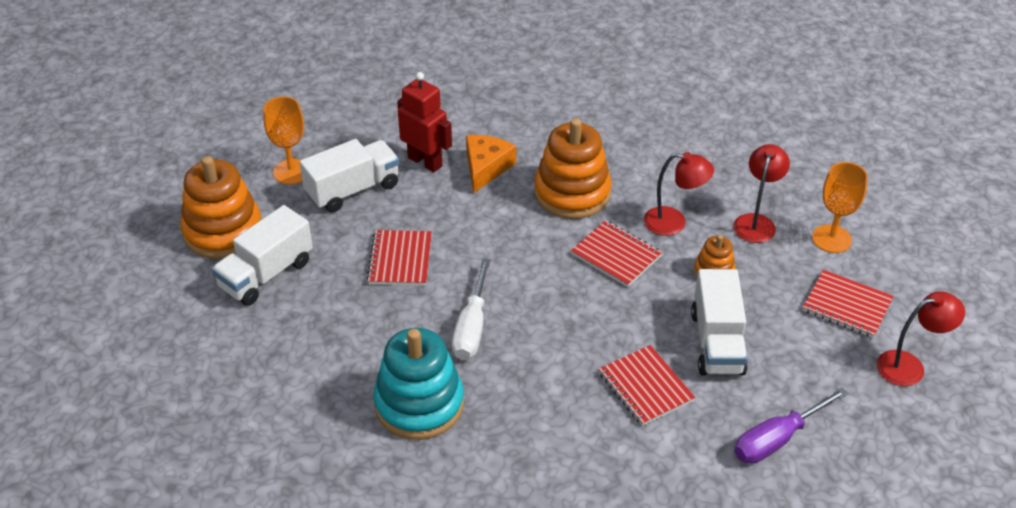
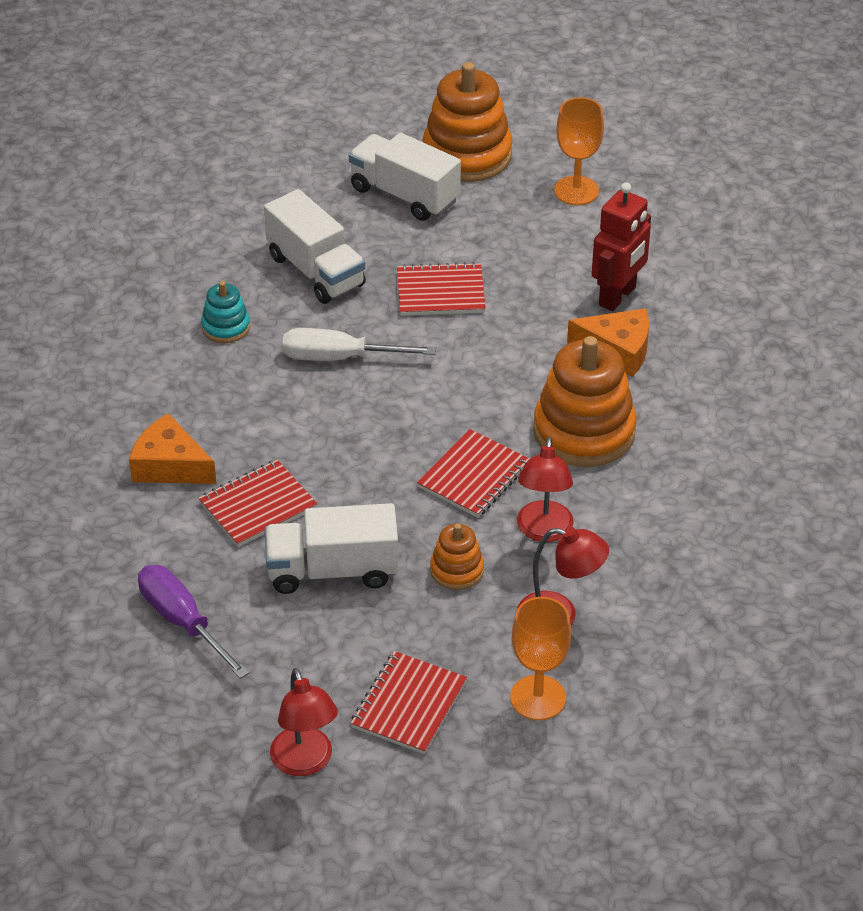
camera: 85 degrees right, 0 degrees up
white truck [300,139,399,212] -> white truck moved to [264,189,366,304]
turquoise stacking toy [373,328,464,440] -> turquoise stacking toy [201,281,250,343], size x0.50
none -> orange cheese [129,413,217,484]

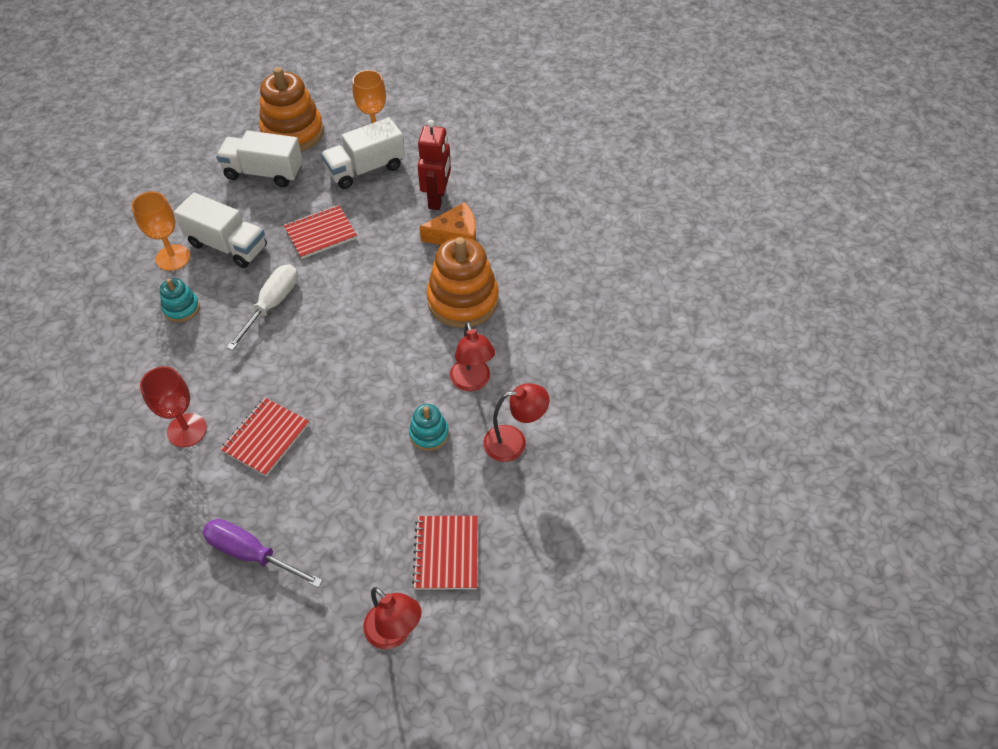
camera: 25 degrees left, 10 degrees up
orange cheese [129,413,217,484] -> red goblet [140,366,207,447]
white truck [265,503,399,594] -> white truck moved to [321,117,405,189]
white screwdriver [283,328,436,361] -> white screwdriver turned 135 degrees clockwise [226,264,298,350]
red notebook [417,429,529,518] -> none
orange stacking toy [430,524,484,590] -> turquoise stacking toy [409,404,449,451]
orange goblet [510,597,571,720] -> orange goblet moved to [131,191,190,271]

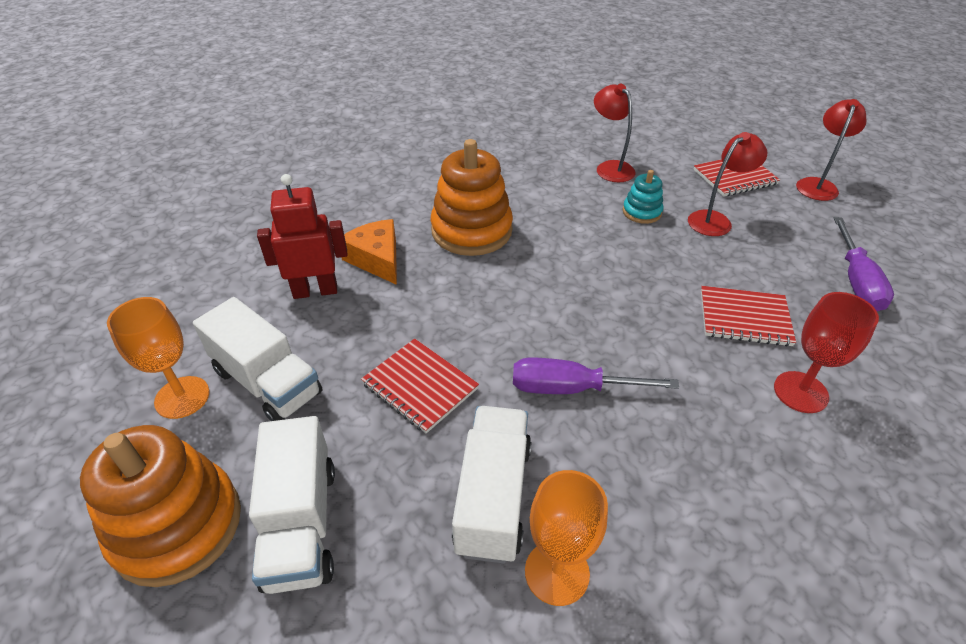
camera: 110 degrees left, 10 degrees down
turquoise stacking toy [160,278,200,322] -> none
white screwdriver [226,264,298,350] -> purple screwdriver [513,358,679,394]
red lamp [450,322,495,391] -> red lamp moved to [688,132,767,236]

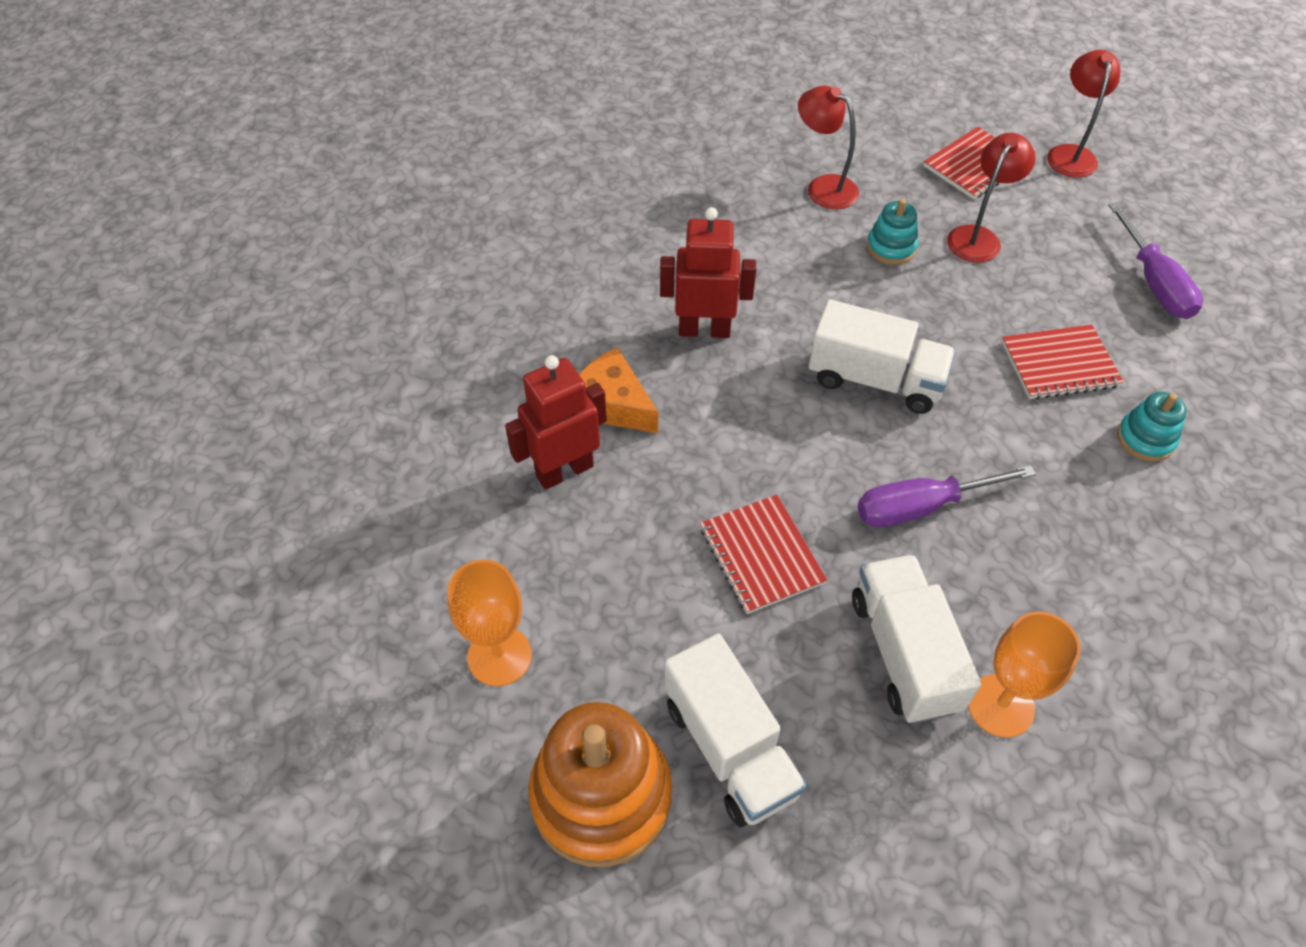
camera: 20 degrees left, 10 degrees up
white truck [193,297,322,421] -> white truck moved to [809,299,956,414]
red notebook [361,338,479,433] -> red notebook turned 45 degrees clockwise [700,495,827,614]
orange stacking toy [431,139,513,256] -> red robot [660,207,756,338]
red goblet [774,292,879,413] -> turquoise stacking toy [1117,392,1187,462]

